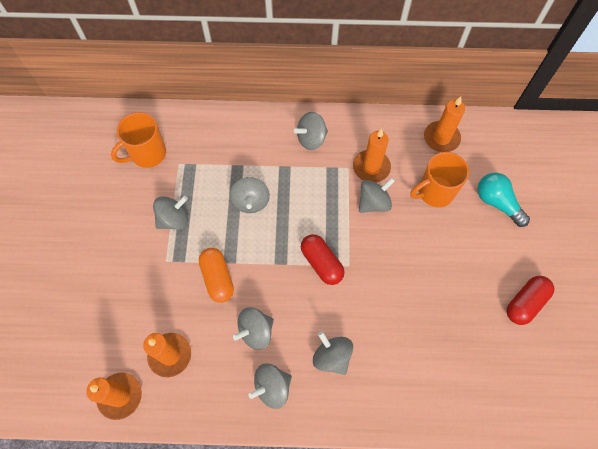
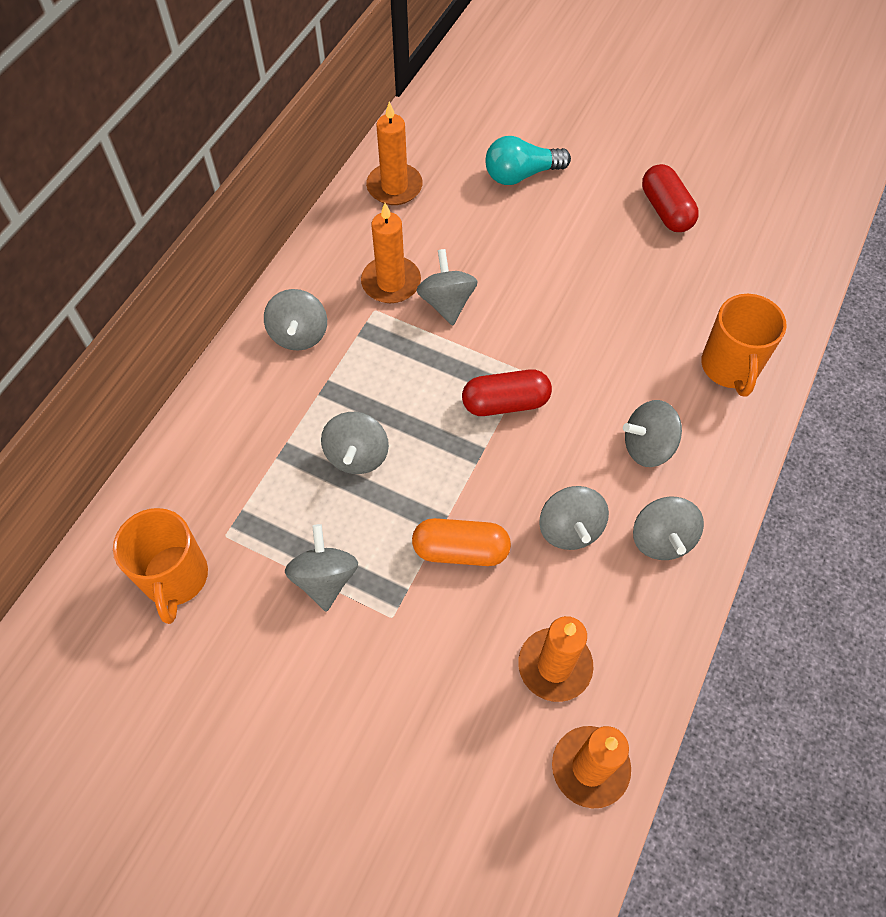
camera: 65 degrees left, 5 degrees down
grey spinning top [230,177,270,213] -> grey spinning top turned 75 degrees clockwise [321,412,389,474]
orange mug [410,152,469,207] -> orange mug moved to [701,294,787,397]

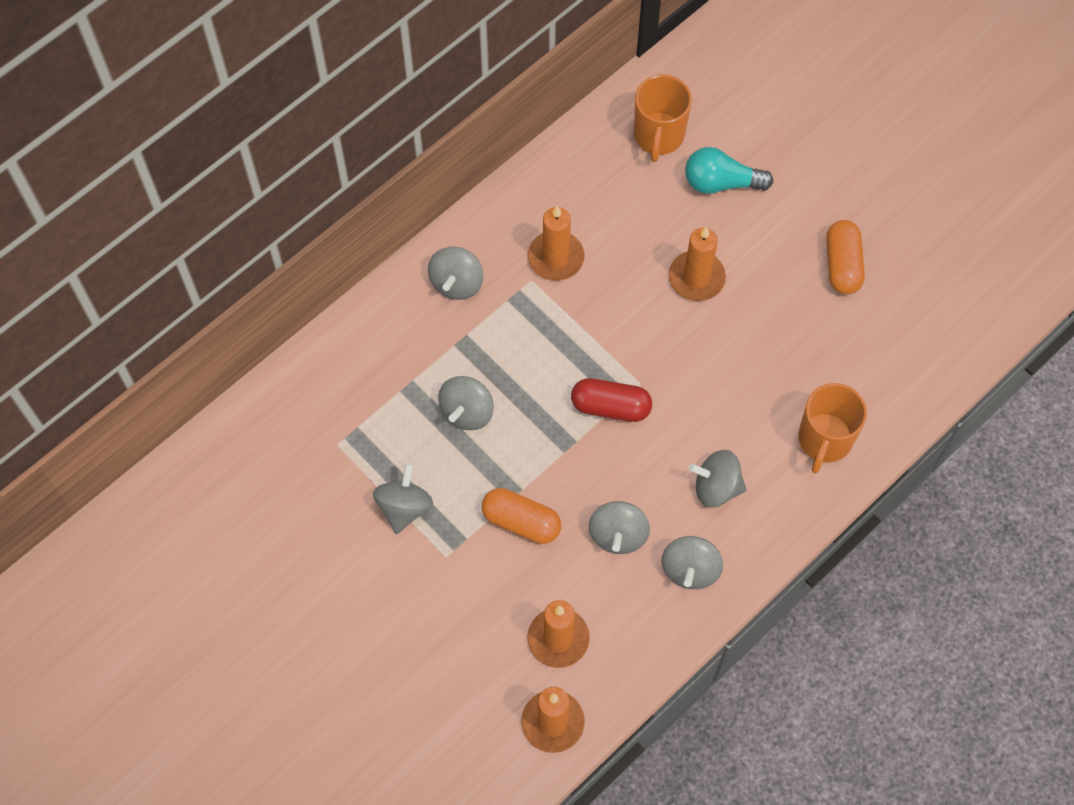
camera: 20 degrees right, 5 degrees up
orange mug [113,508,208,624] -> orange mug moved to [634,75,692,162]
orange candle [366,101,423,205] -> orange candle moved to [669,227,726,301]
grey spinning top [416,249,478,326] -> none
red capsule [642,164,699,232] -> orange capsule [826,220,865,294]

